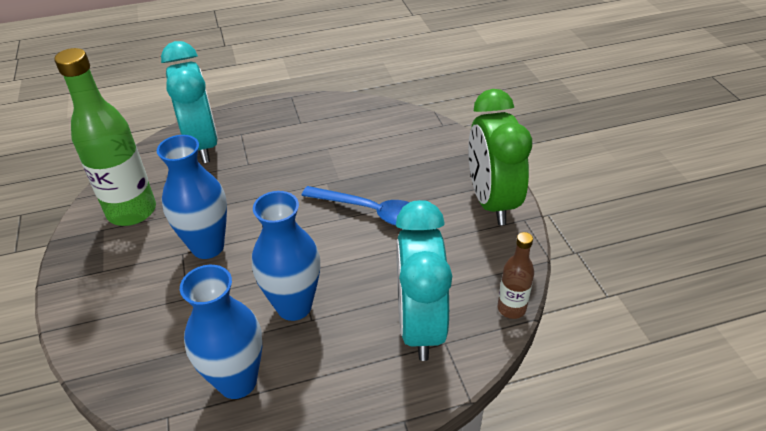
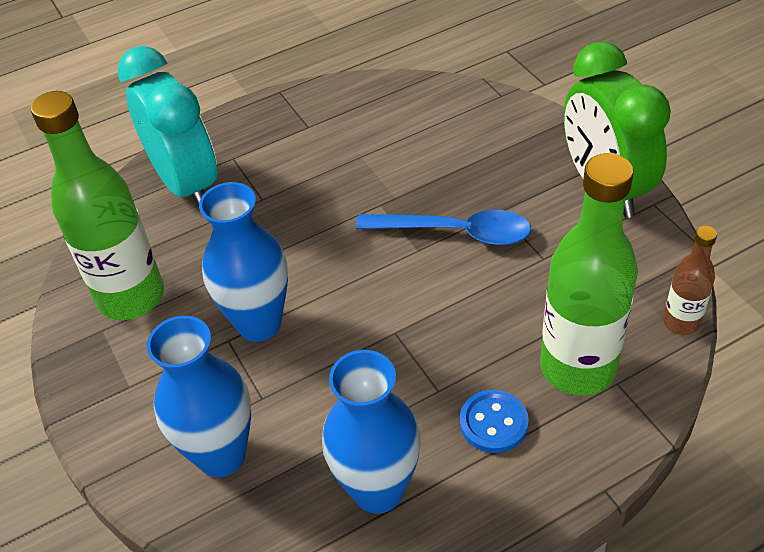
camera: 10 degrees left, 5 degrees up
blue vase [252,191,320,321] -> blue vase moved to [147,316,251,477]
turquoise clock [396,200,452,361] -> green bottle [540,153,638,396]
none -> blue button [460,390,529,453]

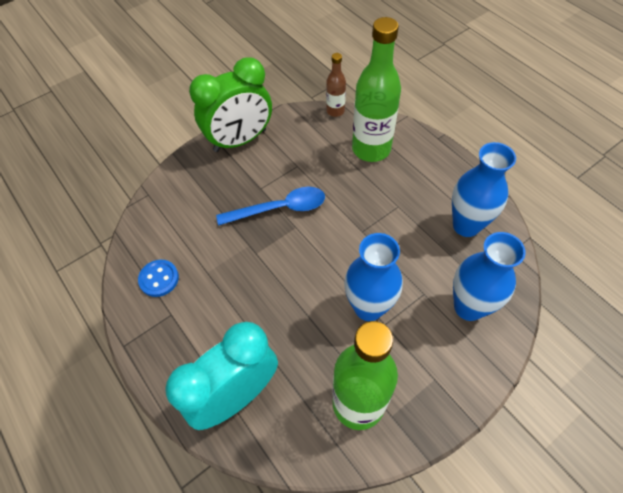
camera: 100 degrees left, 10 degrees up
blue spoon [356,210,531,245] -> blue spoon turned 75 degrees clockwise [216,187,325,226]
blue button [460,390,529,453] -> blue button moved to [138,260,179,297]

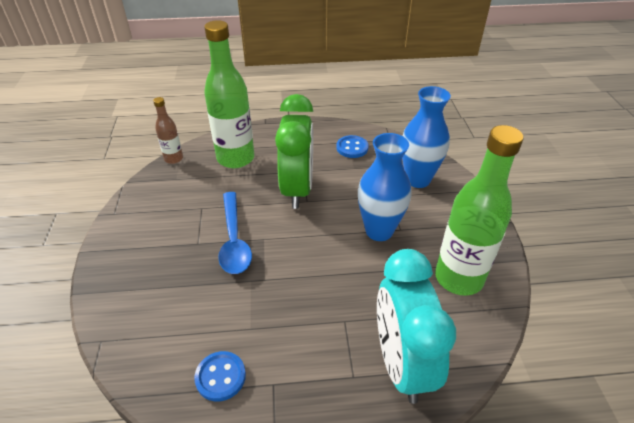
camera: 60 degrees left, 15 degrees down
green clock [189,57,272,152] -> green clock moved to [275,94,313,209]
blue spoon [216,187,325,226] -> blue spoon turned 150 degrees clockwise [218,192,252,274]
blue vase [452,142,516,237] -> blue button [336,135,369,158]

